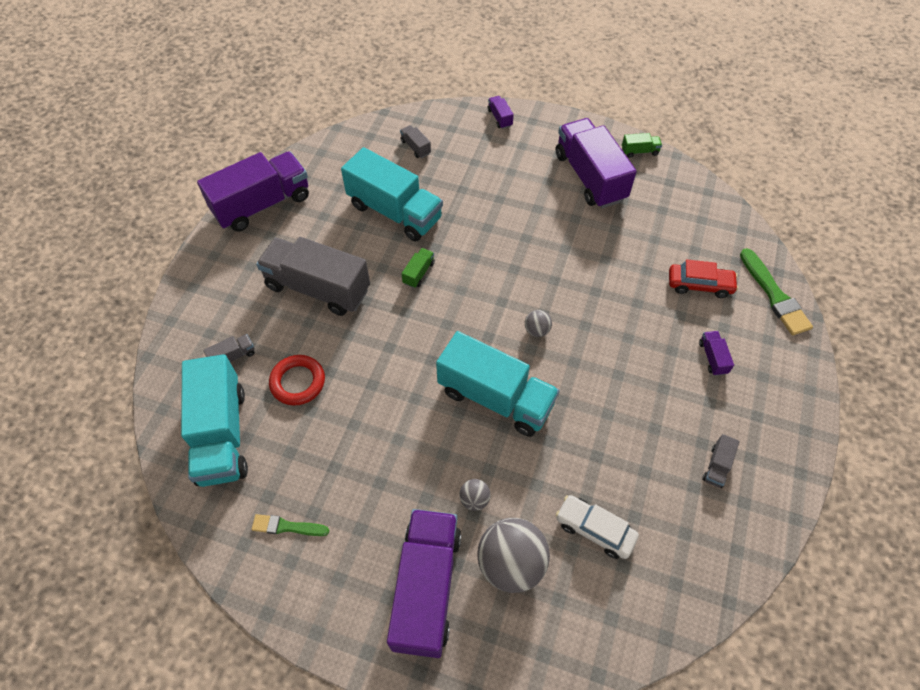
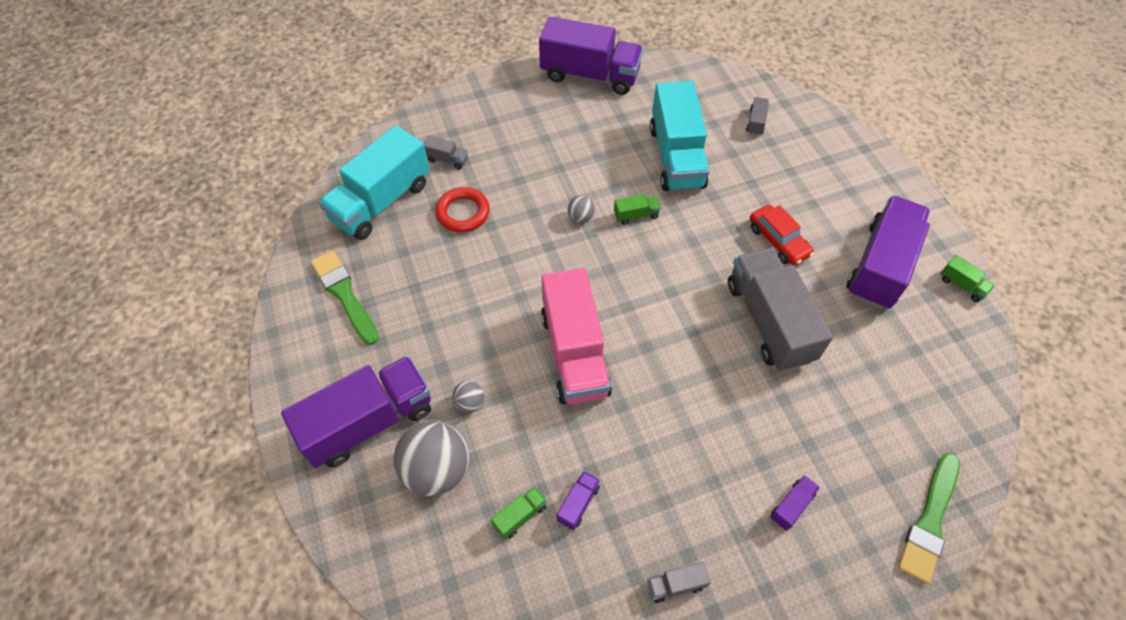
camera: 50 degrees right, 0 degrees up
green brush [251,514,329,536] -> green brush [311,250,379,345], size x1.67
grey truck [256,237,370,316] -> grey truck moved to [728,248,833,371]
turquoise truck [436,331,559,437] -> pink truck [541,268,612,404]
purple truck [488,96,514,129] -> purple truck moved to [557,471,600,530]
grey ball [525,310,552,337] -> grey ball moved to [568,195,595,223]
white car [556,495,639,559] -> green truck [491,487,547,540]
red car [669,259,738,298] -> red car moved to [750,205,814,266]

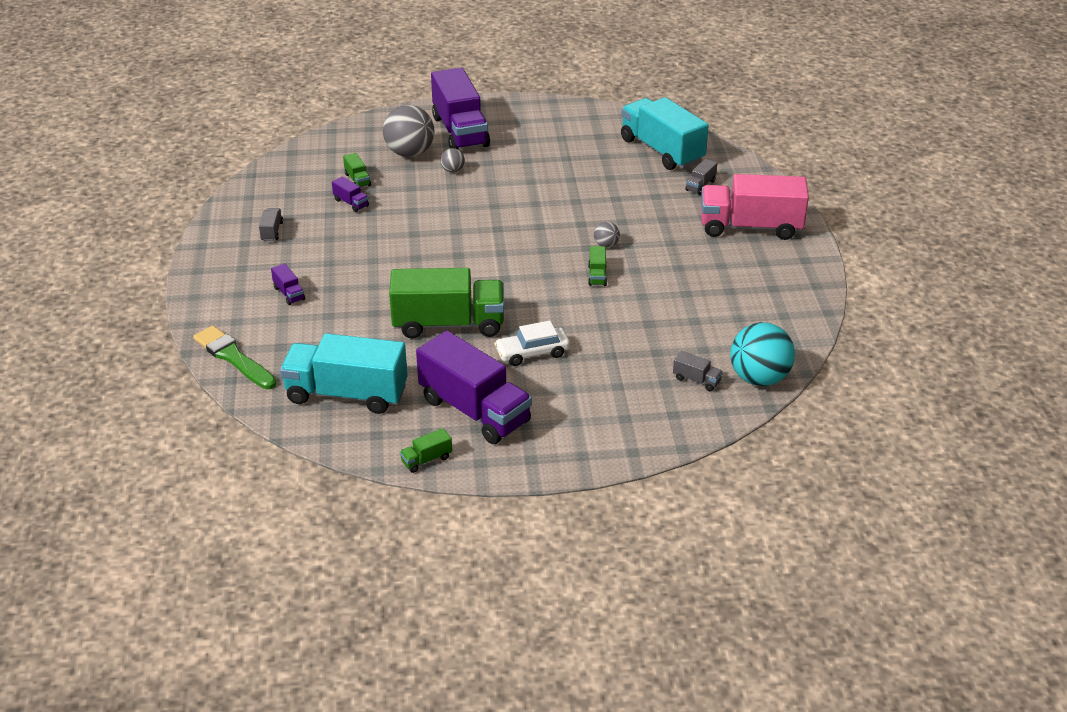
camera: 105 degrees right, 20 degrees down
green brush [311,250,379,345] -> none
red ring [435,187,490,232] -> none
purple truck [539,16,643,95] -> none
pink truck [541,268,612,404] -> pink truck moved to [701,174,809,240]
turquoise truck [650,81,710,191] -> turquoise truck moved to [280,333,408,414]
grey truck [728,248,833,371] -> green truck [389,268,504,338]
red car [750,205,814,266] -> white car [494,321,570,366]
none -> turquoise ball [730,322,795,386]

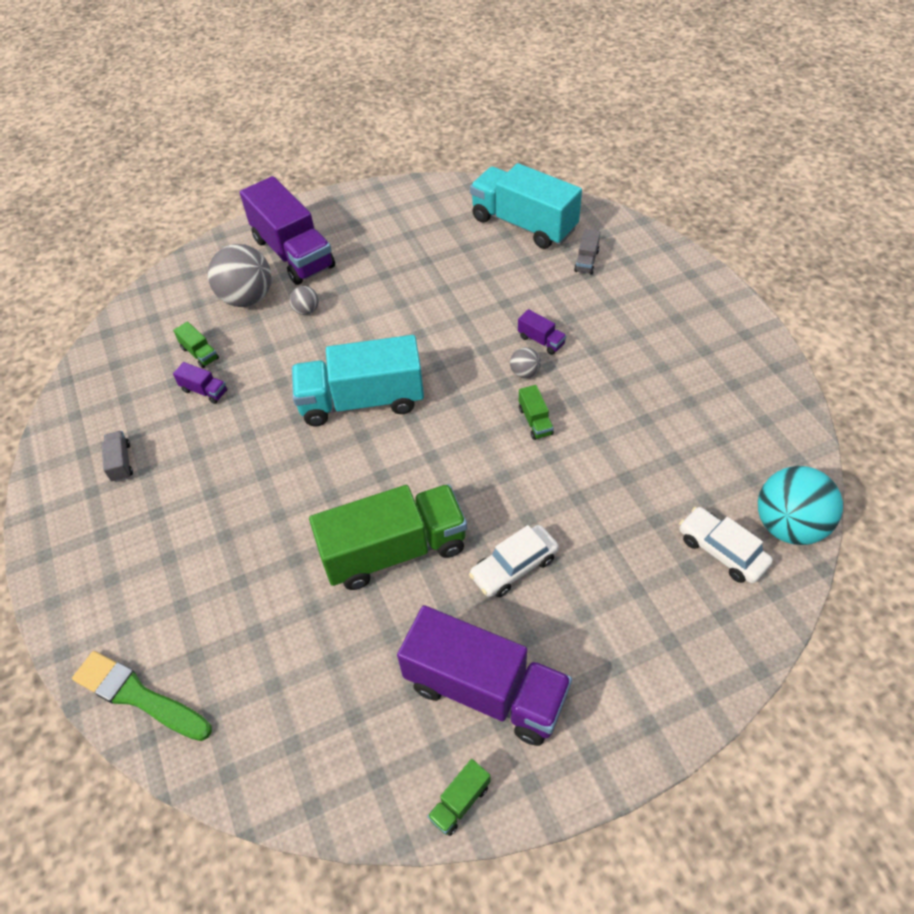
camera: 15 degrees left, 15 degrees up
purple truck [271,264,305,305] -> purple truck moved to [518,309,566,355]
turquoise truck [280,333,408,414] -> turquoise truck moved to [292,335,424,426]
grey truck [673,351,723,391] -> white car [679,507,773,584]
pink truck [701,174,809,240] -> none

